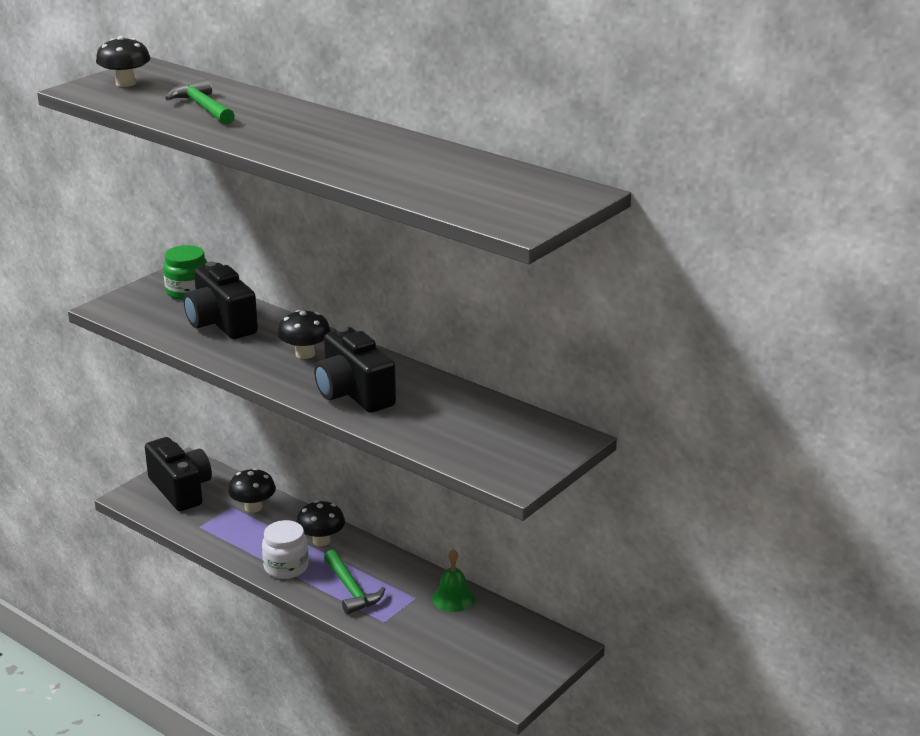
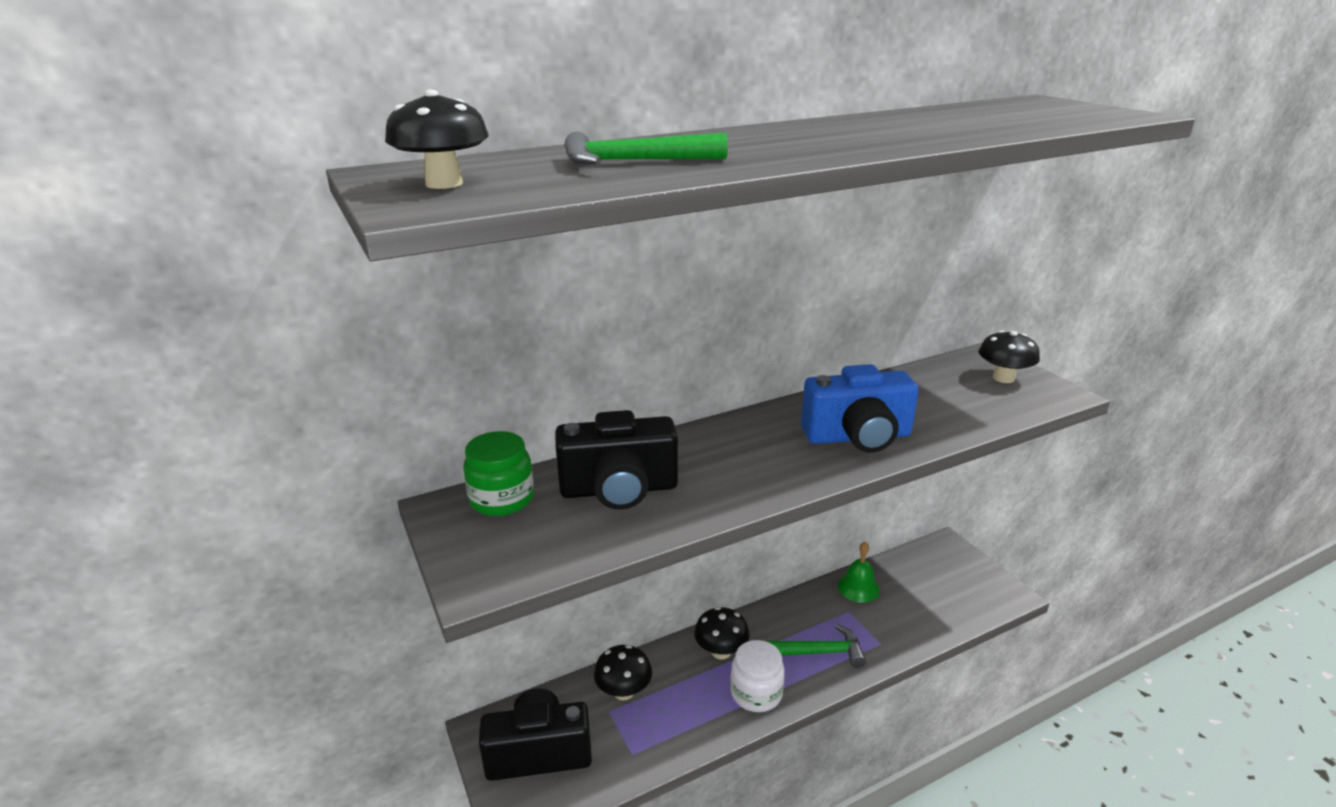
camera: 65 degrees left, 0 degrees up
black mushroom [277,310,331,359] -> black mushroom moved to [979,330,1040,383]
black camera [314,326,396,413] -> blue camera [801,364,919,452]

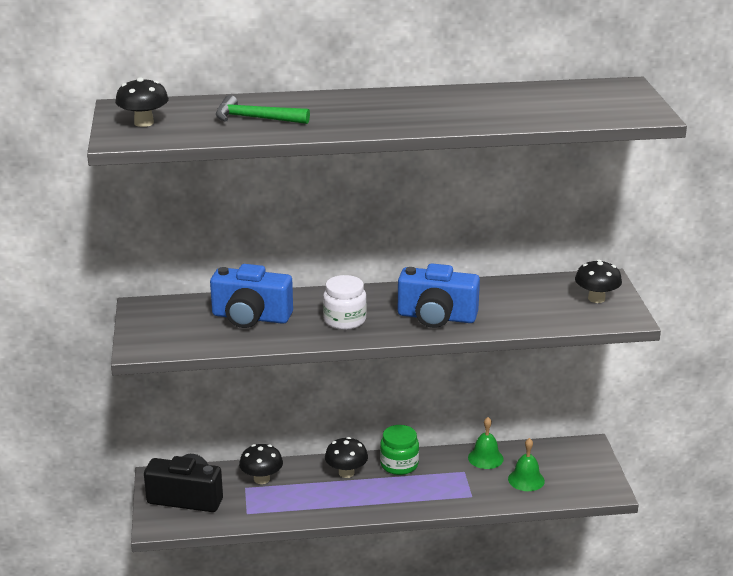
camera: 20 degrees right, 0 degrees up
green jar [463,431,534,516] -> green jar moved to [380,425,419,475]
black camera [555,410,678,510] -> blue camera [210,264,293,328]
white jar [730,640,785,712] -> white jar moved to [323,275,367,330]
green hammer [766,624,866,668] -> none
none -> green bell [508,438,545,491]

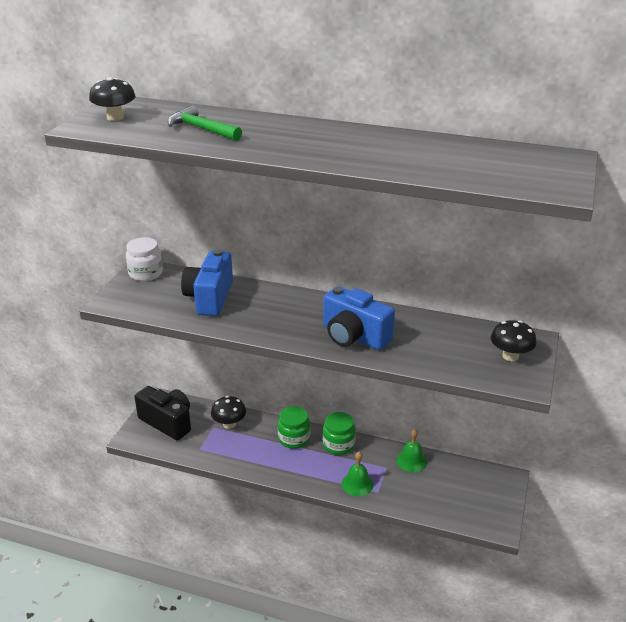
camera: 25 degrees right, 5 degrees up
blue camera [210,264,293,328] -> blue camera turned 60 degrees clockwise [181,249,233,316]
white jar [323,275,367,330] -> white jar moved to [126,237,163,281]
black mushroom [325,437,368,478] -> green jar [278,406,310,449]
green bell [508,438,545,491] -> green bell moved to [342,452,373,496]

